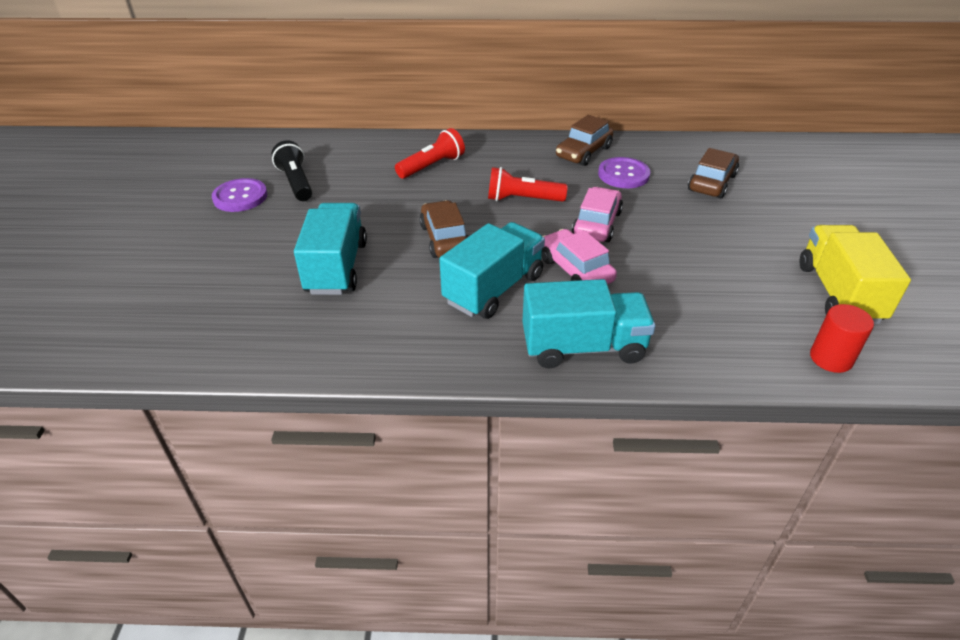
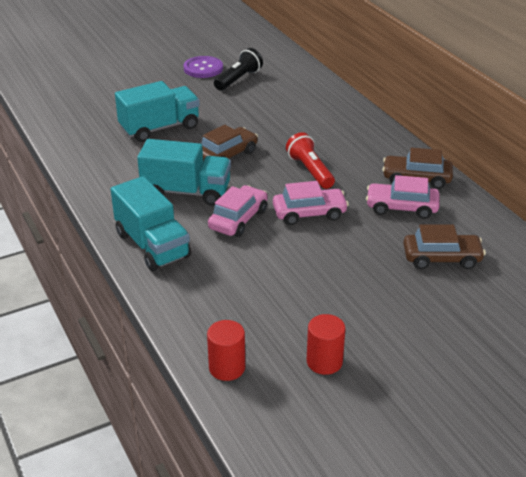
camera: 60 degrees right, 5 degrees down
red flashlight [395,128,465,179] -> none
purple button [598,157,650,188] -> pink car [366,175,440,219]
yellow truck [800,225,911,324] -> red cylinder [307,314,345,375]

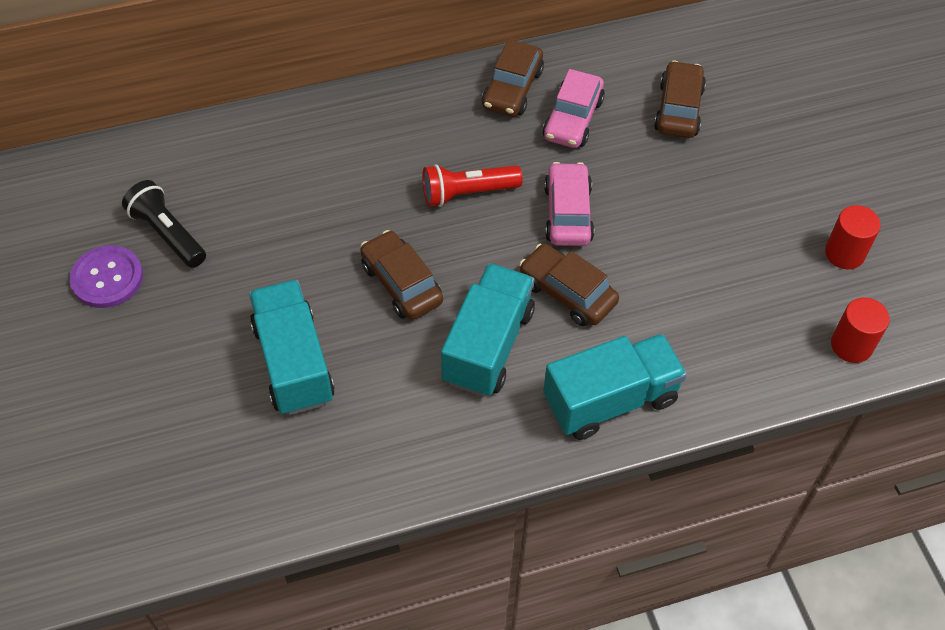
camera: 80 degrees left, 20 degrees up
pink car [208,185,268,237] -> brown car [519,244,619,326]

